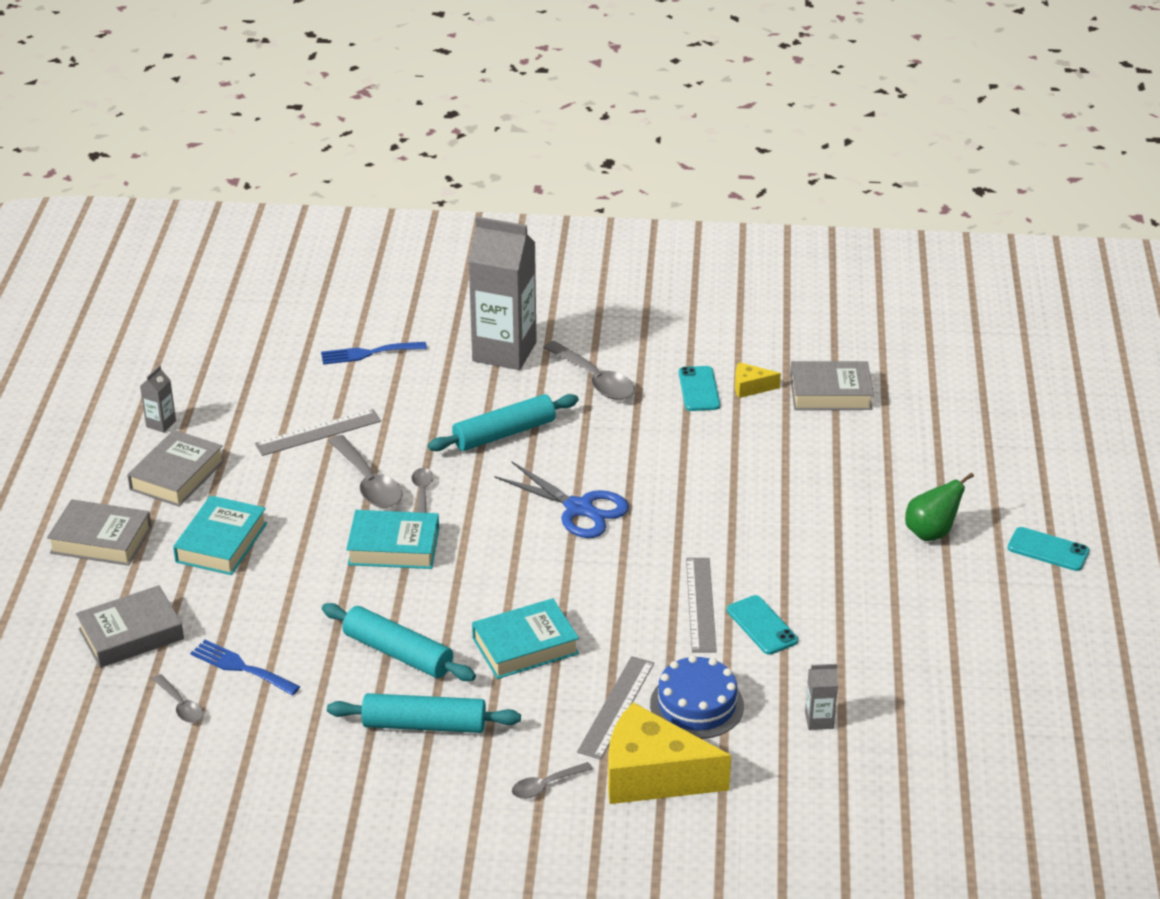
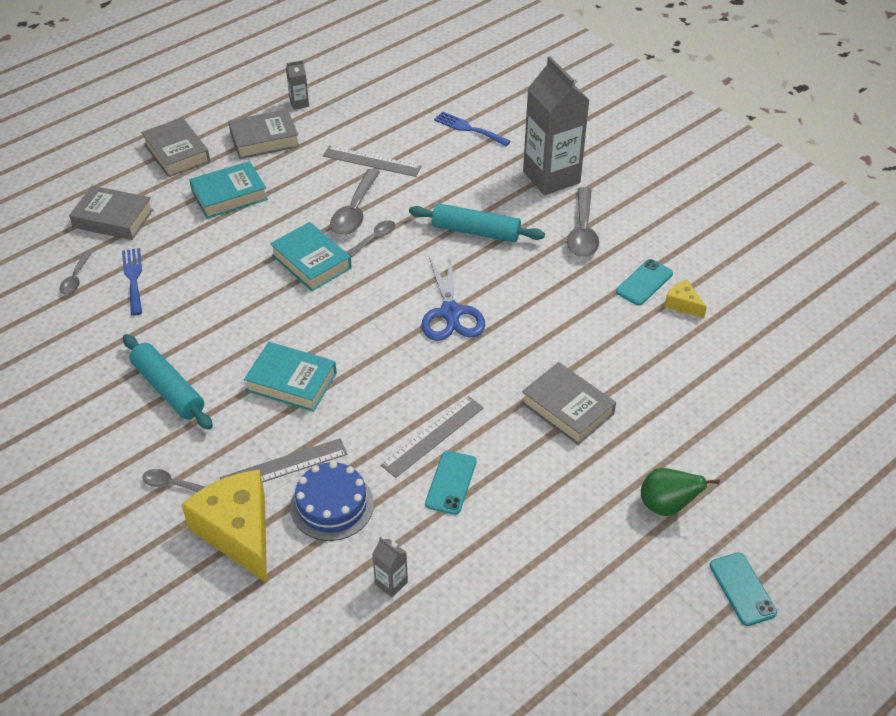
camera: 45 degrees right, 10 degrees up
turquoise rolling pin [322,603,476,681] -> none
grey book [790,361,874,410] -> grey book moved to [521,362,616,445]

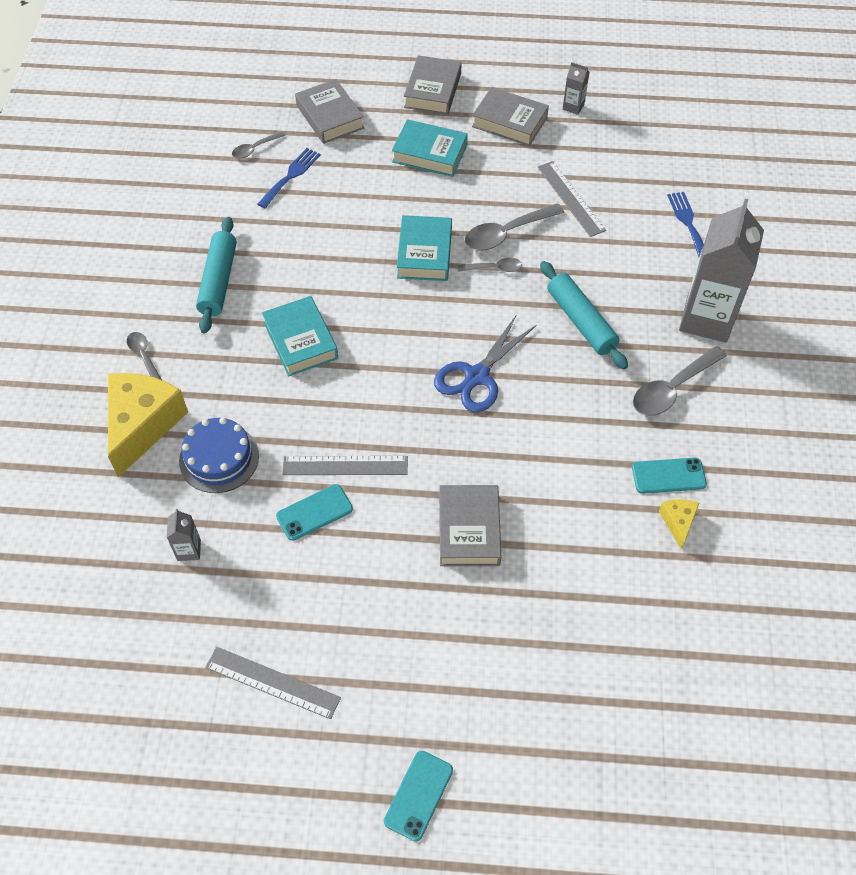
camera: 45 degrees right, 10 degrees up
grey ruler [220,438,348,483] -> grey ruler moved to [205,647,341,719]
green pear [641,468,720,516] -> none

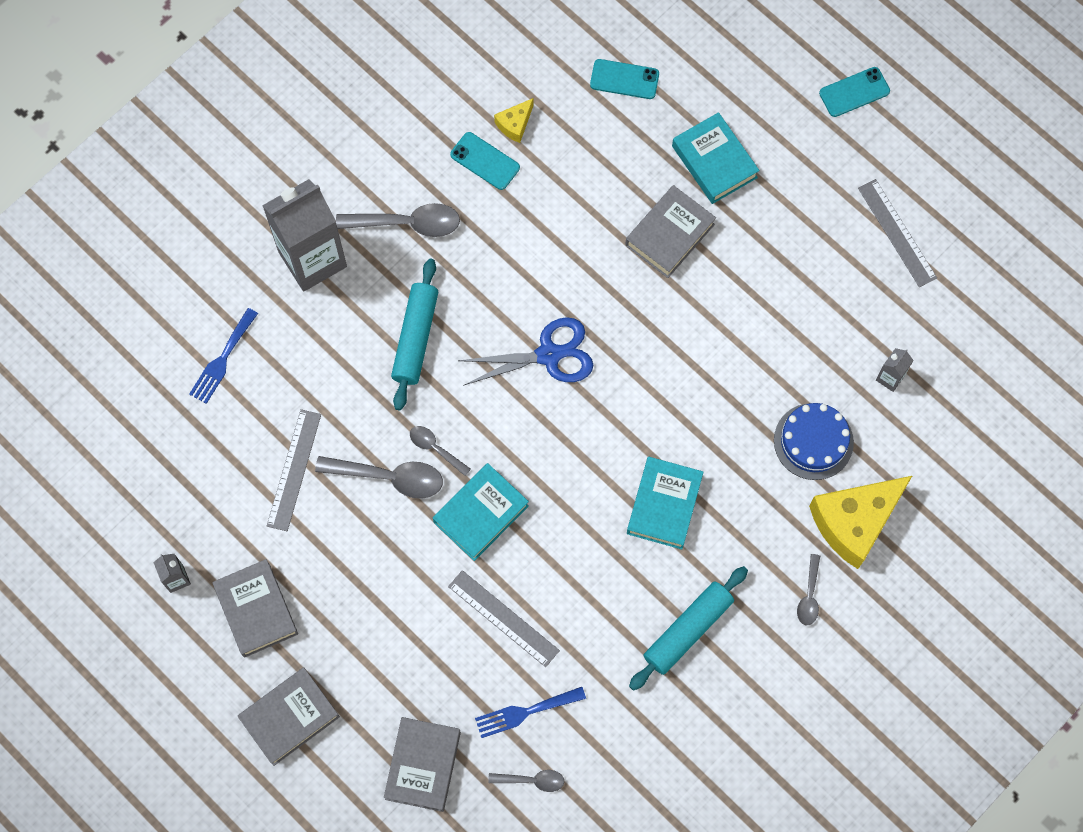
camera: 140 degrees left, 15 degrees up
turquoise phone [276,484,353,541] -> turquoise phone moved to [590,59,659,99]
grey ruler [282,456,408,475] -> grey ruler moved to [448,570,560,667]
turquoise book [392,119,468,177] -> turquoise book moved to [672,112,760,204]

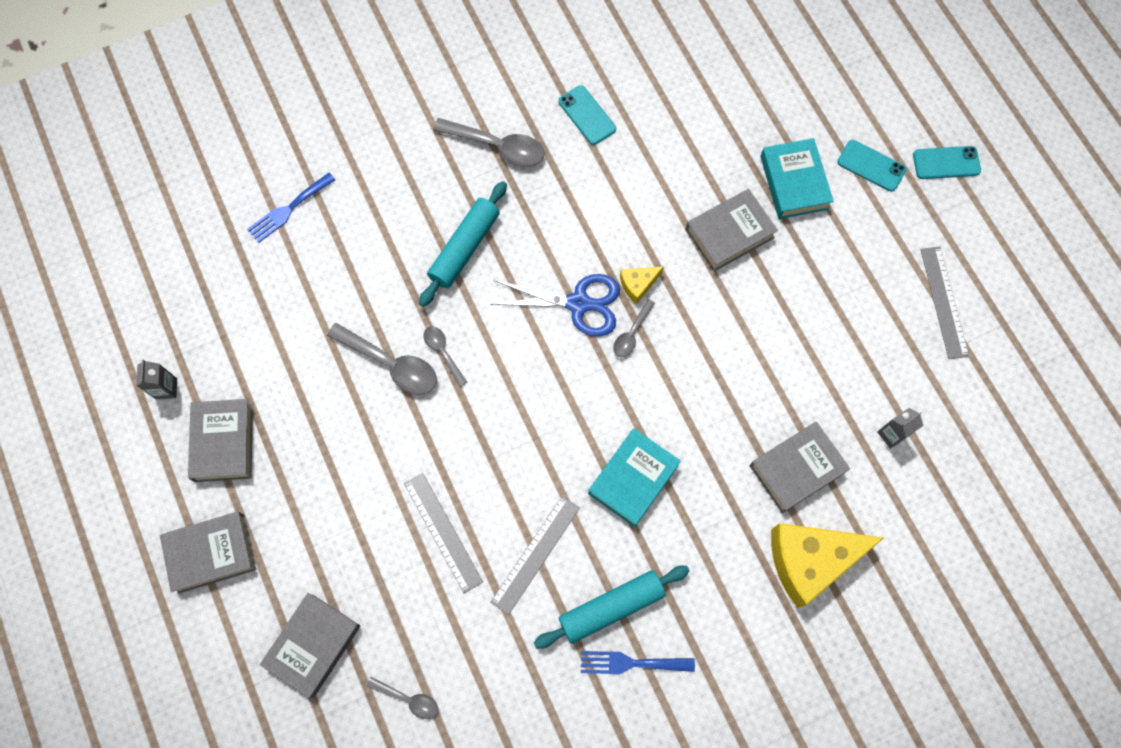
camera: 20 degrees right, 0 degrees up
grey carton [262,179,347,292] -> none
grey ruler [267,409,321,531] -> grey ruler moved to [490,496,580,615]
turquoise book [433,463,529,561] -> none
blue fork [475,687,586,738] -> blue fork moved to [581,651,695,674]
yellow cheese [494,98,534,143] -> yellow cheese moved to [620,266,664,304]
turquoise phone [590,59,659,99] -> turquoise phone moved to [837,140,906,192]
blue cake [774,403,854,480] -> grey book [750,422,850,513]
grey spoon [797,554,820,625] -> grey spoon moved to [613,299,655,358]

